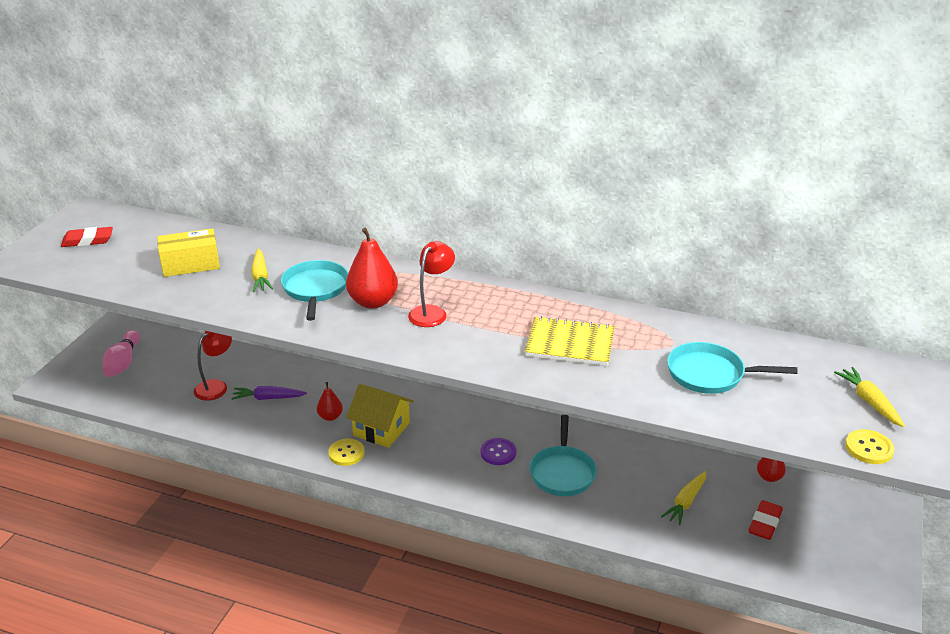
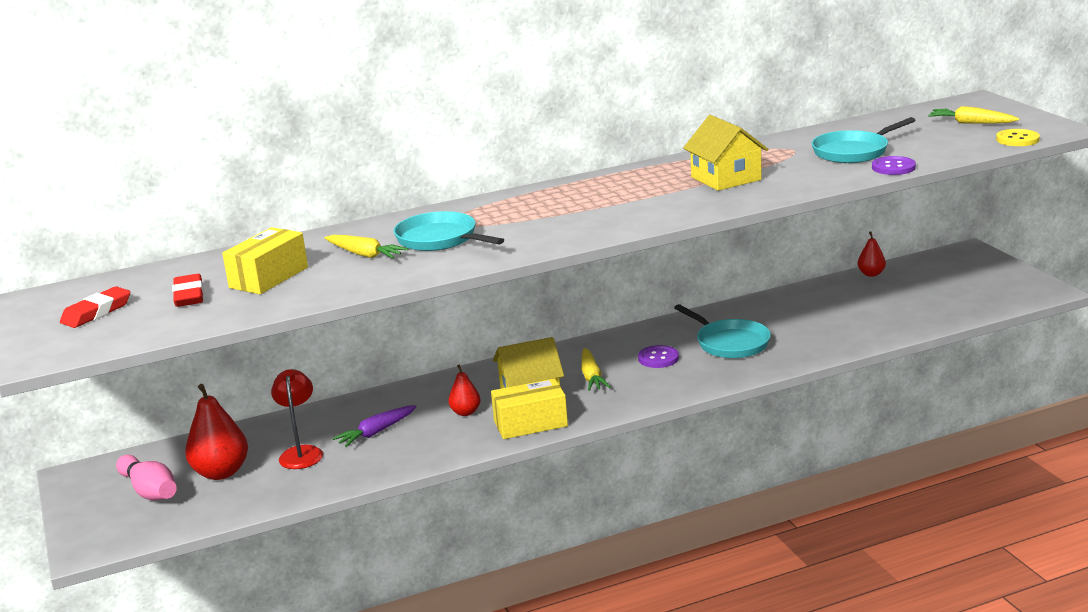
camera: 40 degrees left, 10 degrees down
yellow button [328,439,365,466] -> yellow box [491,378,568,439]
red pear [346,228,398,309] -> red pear moved to [185,384,248,480]
red lamp [408,241,455,327] -> none
yellow notebook [525,316,615,366] -> yellow house [683,115,768,191]
yellow carrot [661,471,706,525] -> yellow carrot moved to [581,348,611,391]
red eraser [749,500,783,540] -> red eraser moved to [172,274,204,307]
none -> purple button [872,156,916,175]

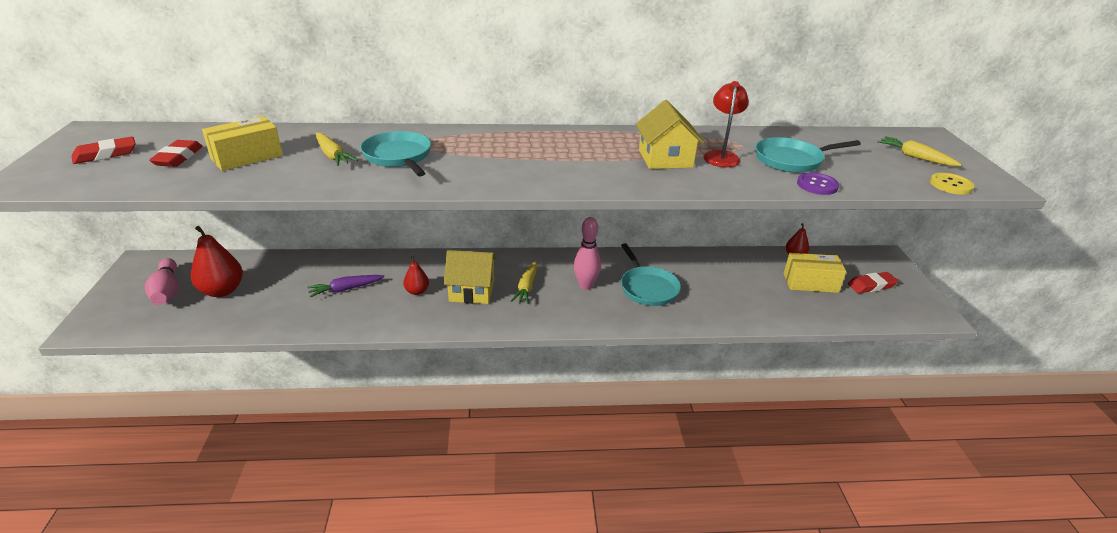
camera: 15 degrees right, 10 degrees up
red lamp [271,369,323,469] -> red lamp moved to [703,81,749,167]
yellow box [491,378,568,439] -> yellow box moved to [784,253,846,293]
purple button [638,345,679,368] -> pink bowling pin [574,217,601,290]
none -> red eraser [848,272,898,293]

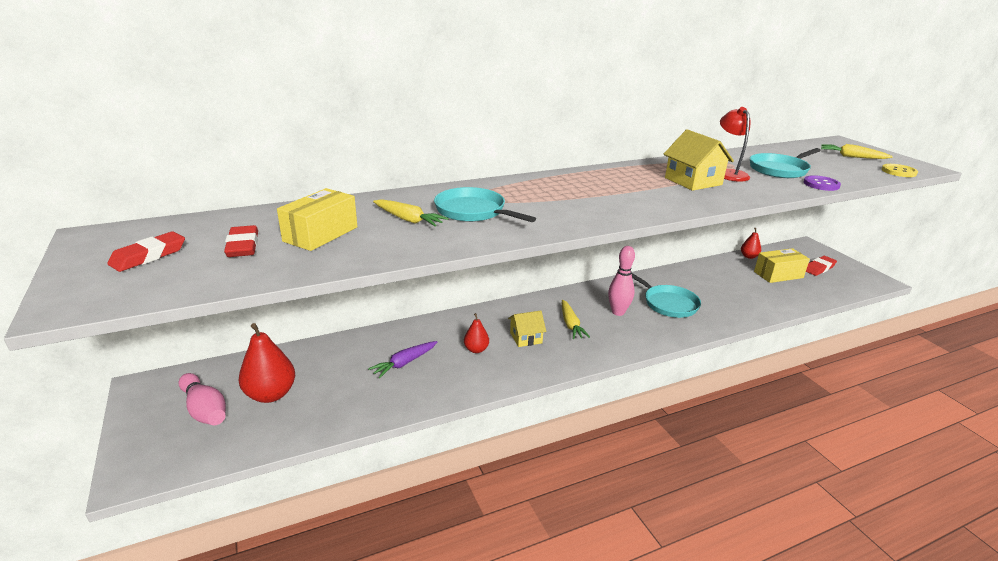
camera: 20 degrees left, 5 degrees down
yellow house [443,250,497,304] -> yellow house [508,310,546,347], size x0.65

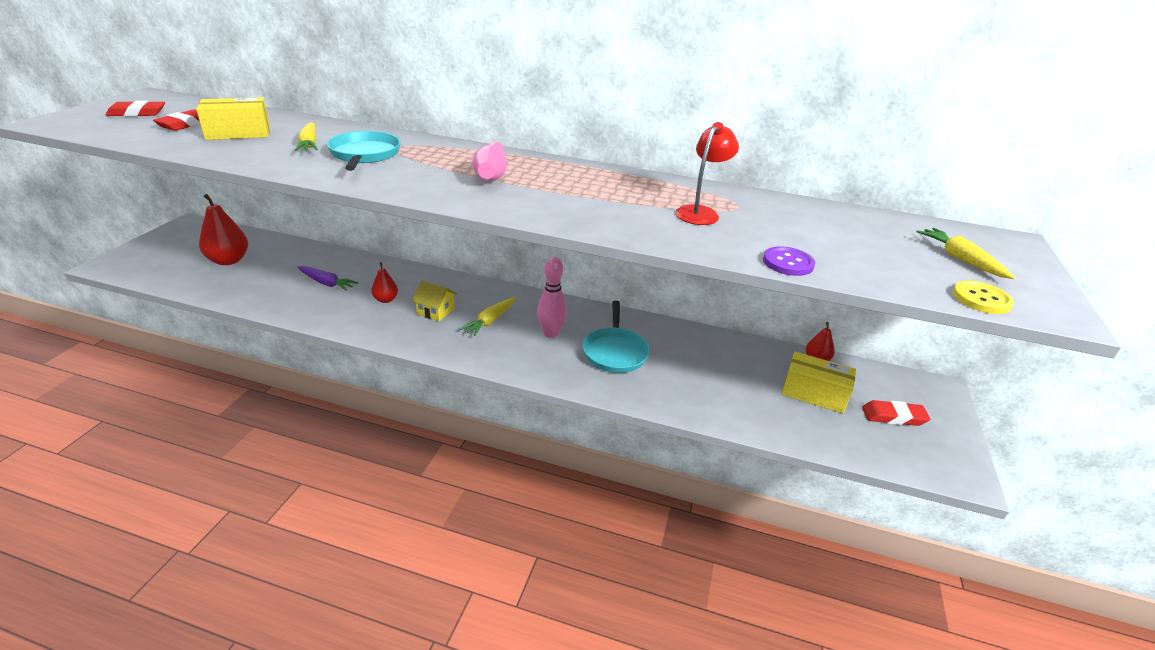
camera: 40 degrees right, 5 degrees up
pink bowling pin [179,373,226,425] -> pink bowling pin moved to [473,142,507,181]
purple carrot [368,341,437,378] -> purple carrot turned 150 degrees counterclockwise [297,266,359,291]
yellow house [663,129,734,191] -> none
turquoise pan [750,148,821,178] -> none

